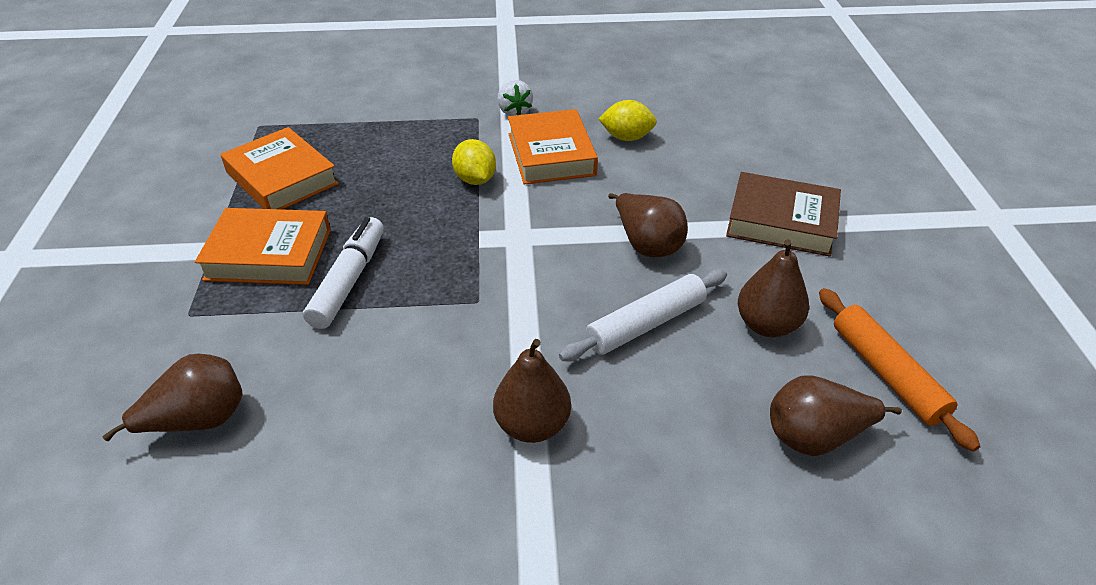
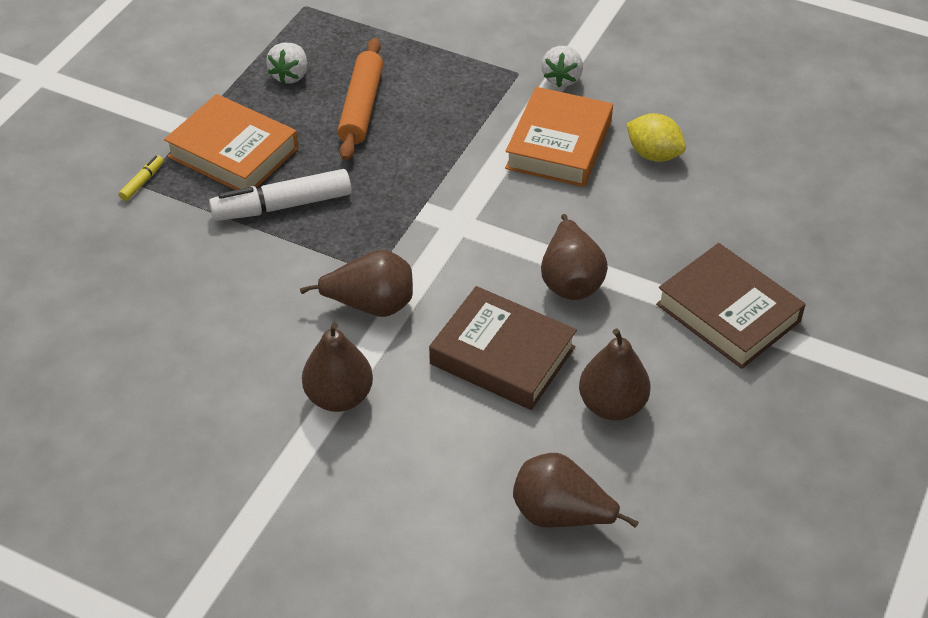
camera: 30 degrees right, 5 degrees up
brown pear [103,354,243,441] -> brown pear moved to [300,250,413,317]
orange book [221,127,339,210] -> white strawberry [266,43,307,84]
white marker [303,217,384,329] -> white marker turned 150 degrees counterclockwise [209,169,351,221]
yellow lemon [452,139,496,185] -> none
white rolling pin [559,269,727,361] -> brown book [429,286,577,410]
orange rolling pin [819,288,980,452] -> orange rolling pin moved to [337,38,383,161]
none -> yellow marker [119,155,164,201]

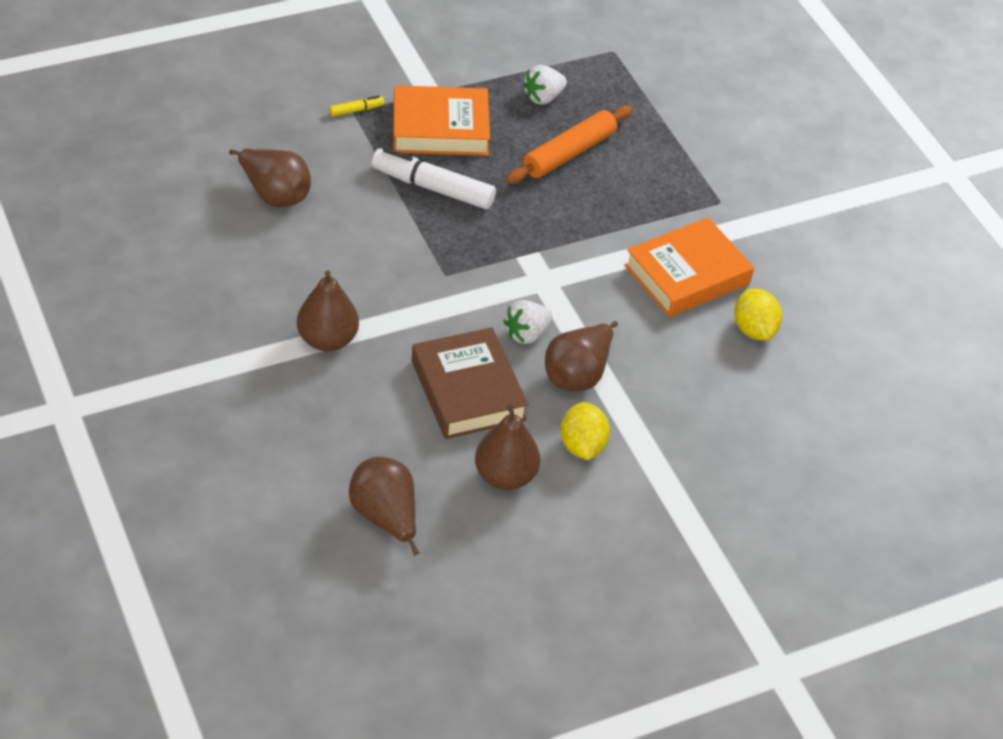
camera: 35 degrees right, 0 degrees up
orange book [164,94,298,190] -> orange book turned 75 degrees counterclockwise [393,85,490,156]
brown pear [300,250,413,317] -> brown pear moved to [229,149,311,208]
white strawberry [541,46,583,87] -> white strawberry moved to [503,300,552,344]
brown book [656,243,806,369] -> none
none -> yellow lemon [560,402,610,460]

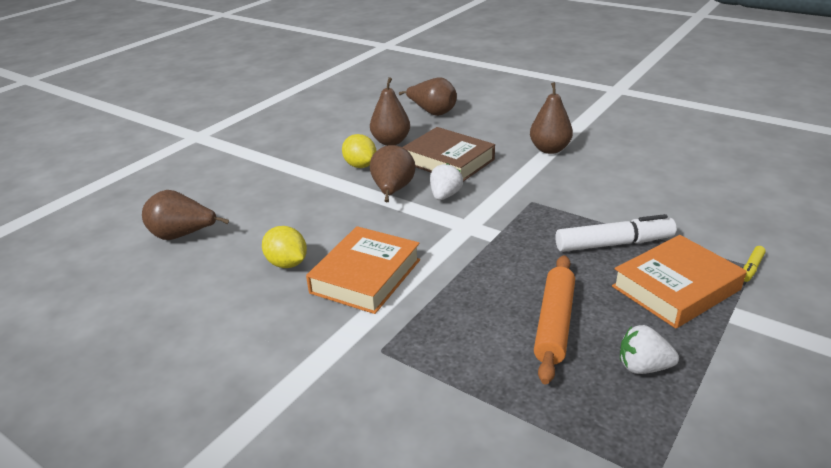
camera: 155 degrees right, 15 degrees down
brown pear [229,149,311,208] -> brown pear moved to [142,190,229,240]
white strawberry [523,65,567,105] -> white strawberry turned 105 degrees counterclockwise [620,325,679,374]

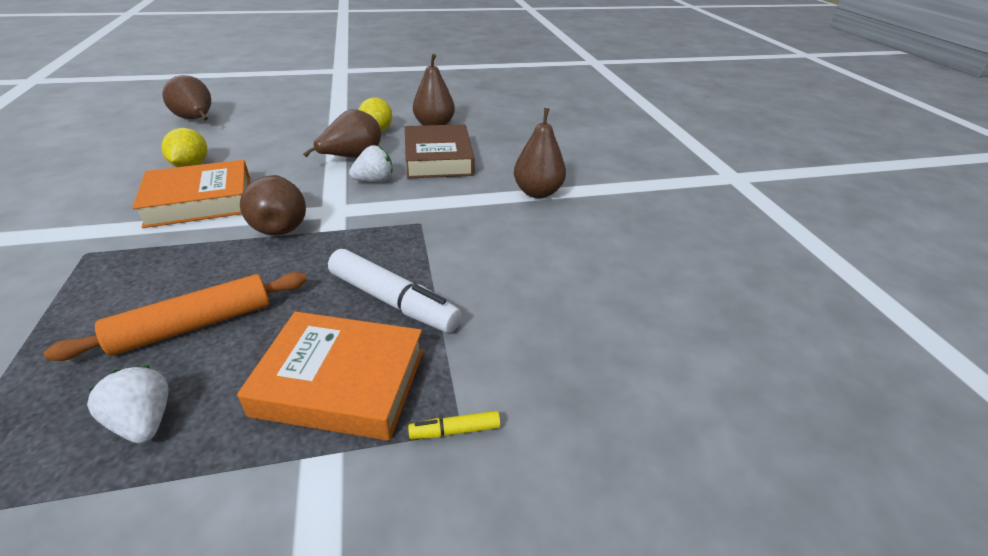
camera: 40 degrees right, 5 degrees up
brown pear [399,77,457,116] -> brown pear moved to [240,175,306,235]

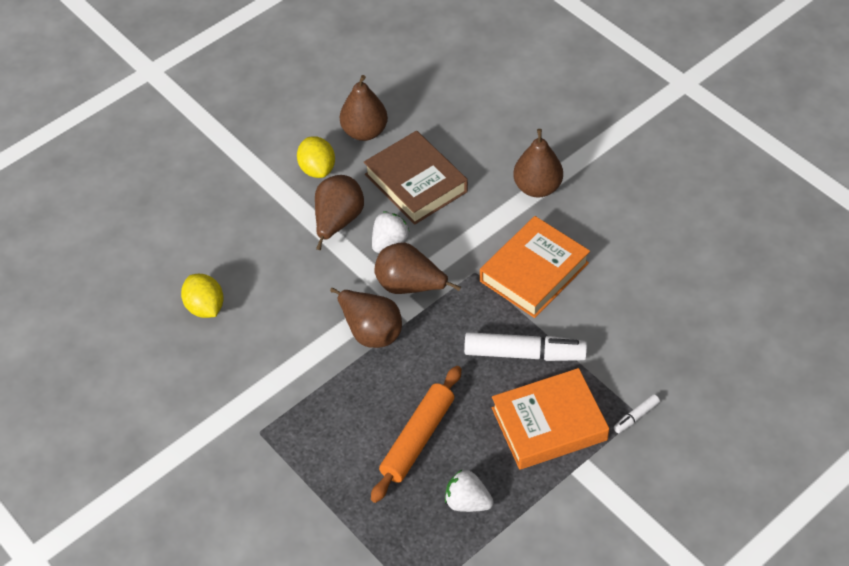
camera: 25 degrees left, 15 degrees up
orange book [132,160,250,228] -> orange book moved to [480,216,590,318]
brown pear [163,75,211,120] -> brown pear moved to [374,242,461,294]
yellow marker [408,411,500,439] -> white marker [614,394,660,433]

